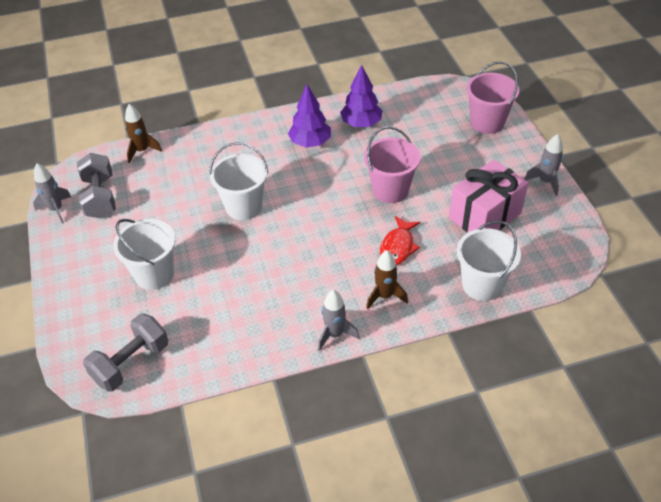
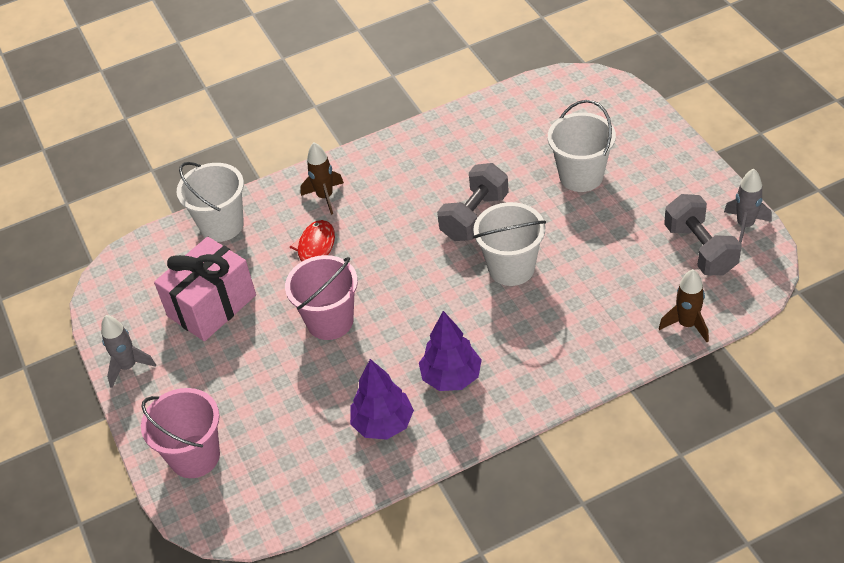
camera: 175 degrees right, 0 degrees up
grey dumbbell [83,314,168,391] -> grey dumbbell moved to [437,163,509,241]
grey rocket [318,290,360,351] -> none

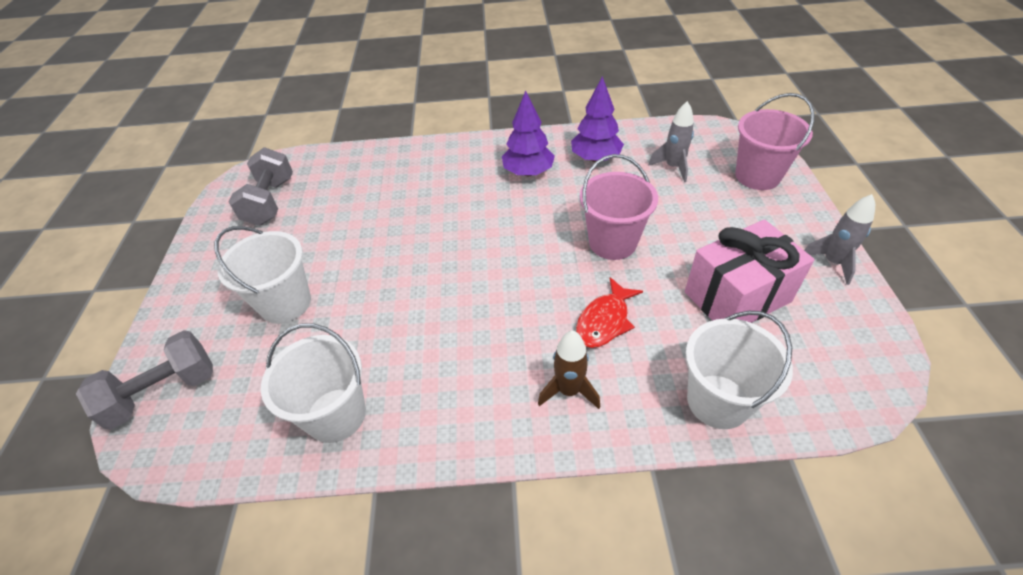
camera: 160 degrees left, 0 degrees up
grey dumbbell [437,163,509,241] -> grey dumbbell moved to [76,330,213,430]
white bucket [473,202,546,286] -> white bucket moved to [261,323,366,443]
brown rocket [659,269,709,342] -> none
grey rocket [724,168,772,243] -> grey rocket moved to [648,101,694,182]

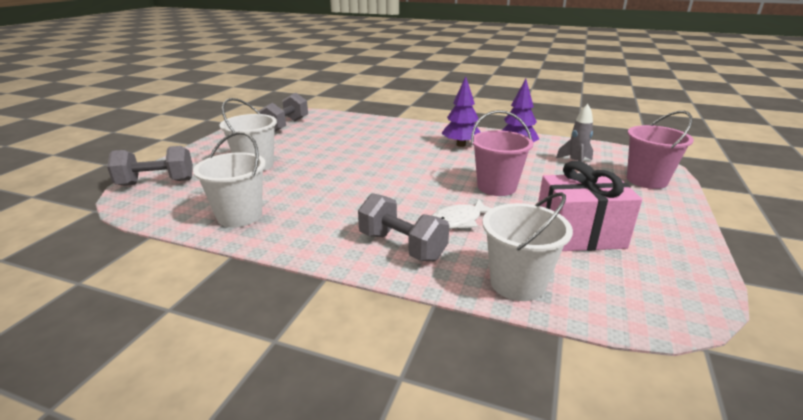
camera: 20 degrees right, 20 degrees down
brown rocket [538,330,600,409] -> grey dumbbell [358,193,449,261]
red fish [576,277,643,348] -> white fish [431,199,492,229]
grey rocket [804,194,875,285] -> none

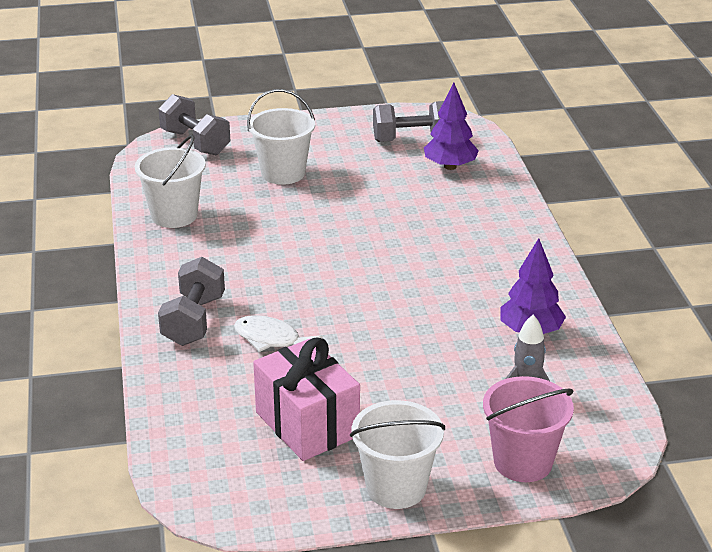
camera: 60 degrees right, 5 degrees up
purple tree [442,76,480,147] -> purple tree moved to [424,83,479,170]
pink bucket [471,110,534,196] -> none
white bucket [483,192,573,301] -> white bucket moved to [350,400,445,509]

